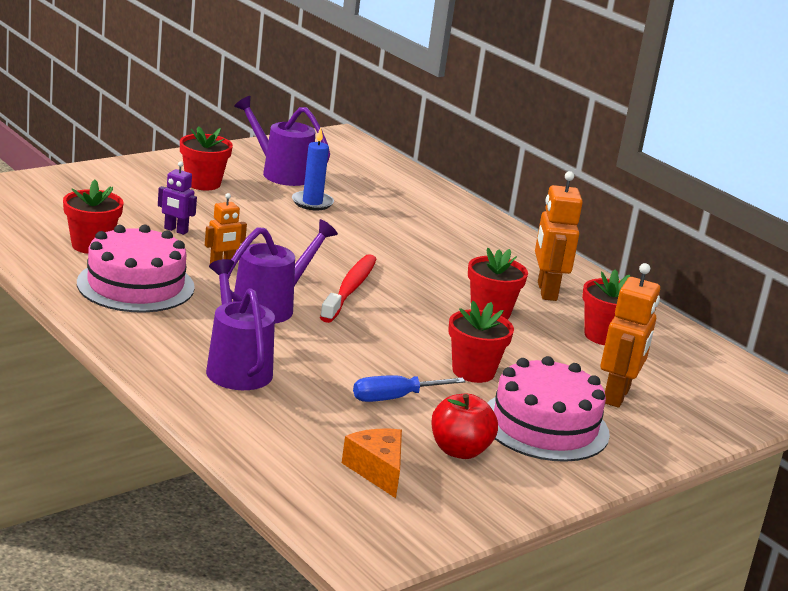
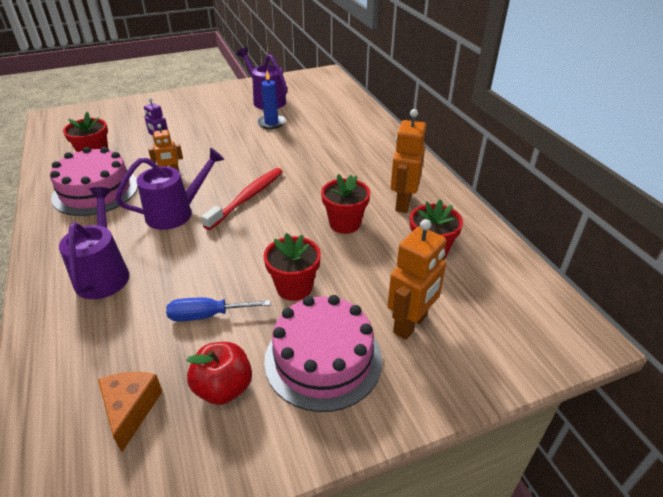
camera: 20 degrees right, 15 degrees up
red flower pot [180,126,233,190] -> none

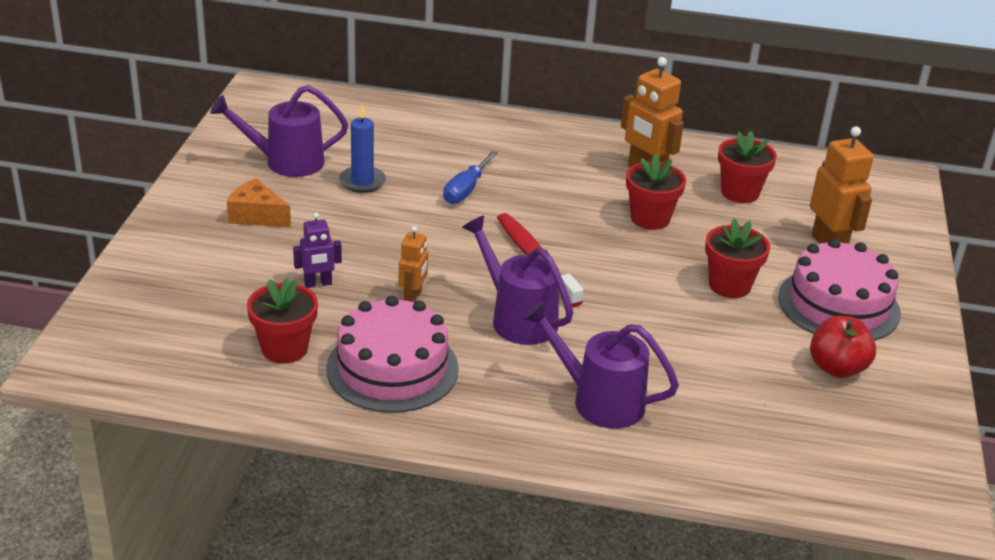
camera: 60 degrees left, 5 degrees down
orange cheese [98,372,163,452] -> orange cheese moved to [227,178,291,228]
purple watering can [116,148,225,230] -> purple watering can turned 45 degrees counterclockwise [462,215,573,345]
blue screwdriver [166,298,270,321] -> blue screwdriver moved to [443,151,498,204]

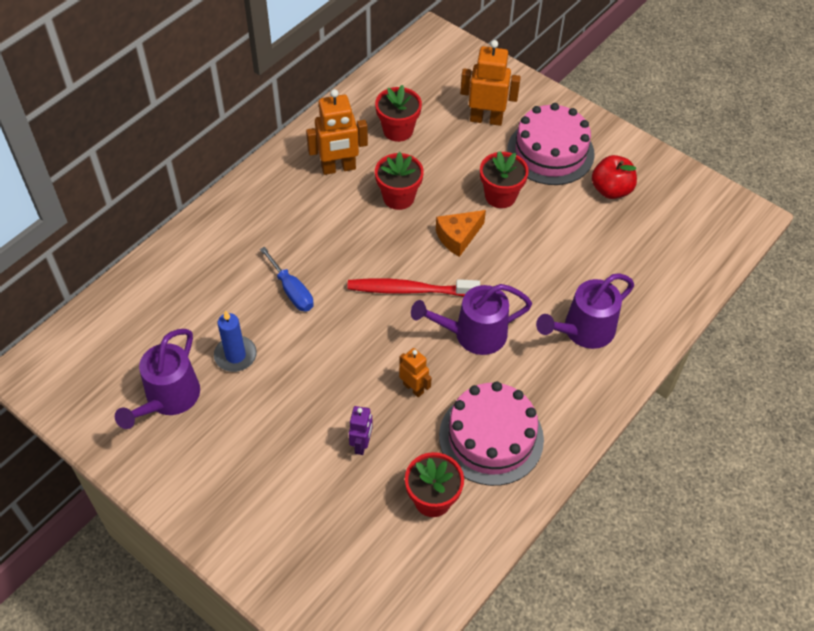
camera: 60 degrees left, 20 degrees up
orange cheese [227,178,291,228] -> orange cheese moved to [436,210,486,257]

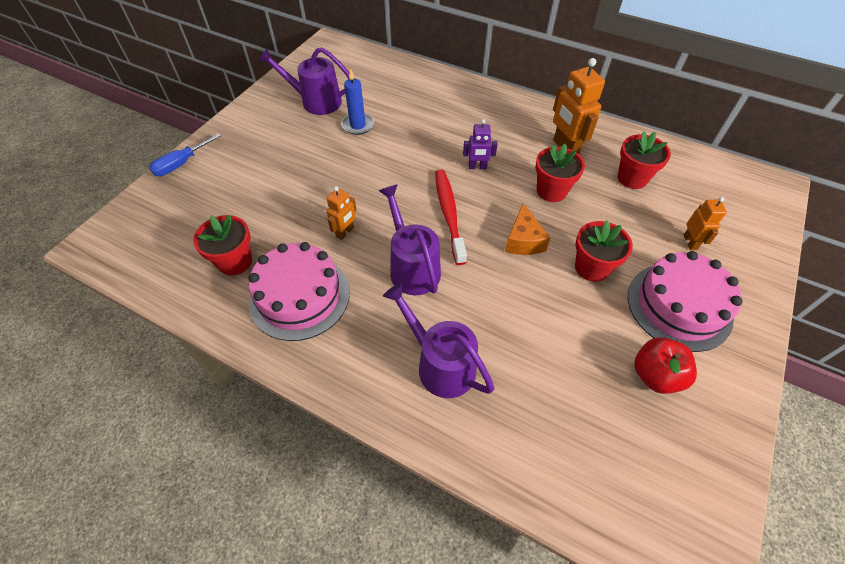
camera: 80 degrees right, 0 degrees up
blue screwdriver [260,247,314,312] -> blue screwdriver moved to [149,133,221,176]
purple robot [349,406,373,455] -> purple robot moved to [463,119,498,169]
orange cheese [436,210,486,257] -> orange cheese turned 135 degrees counterclockwise [505,203,550,255]
orange robot [460,40,521,126] -> orange robot [684,197,727,250], size x0.58

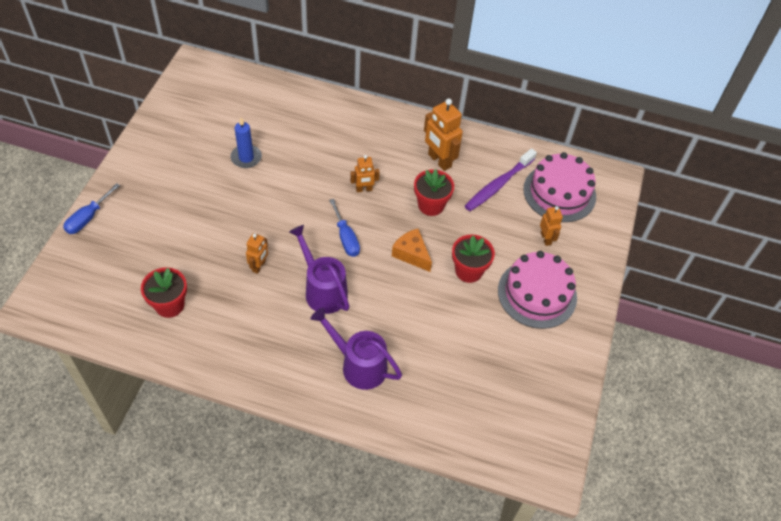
camera: 15 degrees left, 0 degrees up
pink cake [248,242,350,341] -> pink cake moved to [523,152,596,222]
purple watering can [259,47,350,115] -> none
red toothbrush [435,169,467,265] -> blue screwdriver [329,199,360,257]
purple robot [463,119,498,169] -> orange robot [350,155,380,192]
orange cheese [505,203,550,255] -> orange cheese turned 150 degrees clockwise [392,229,432,272]
red flower pot [618,131,671,189] -> purple toothbrush [465,148,537,211]
red apple [634,337,697,394] -> none

